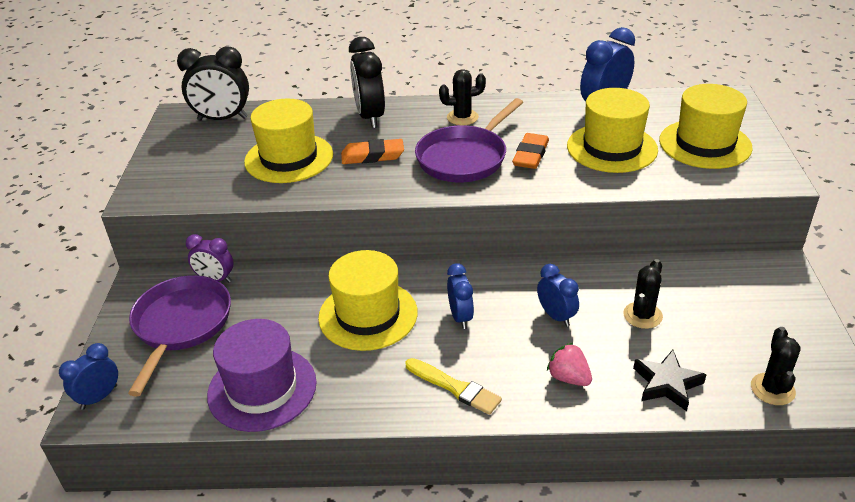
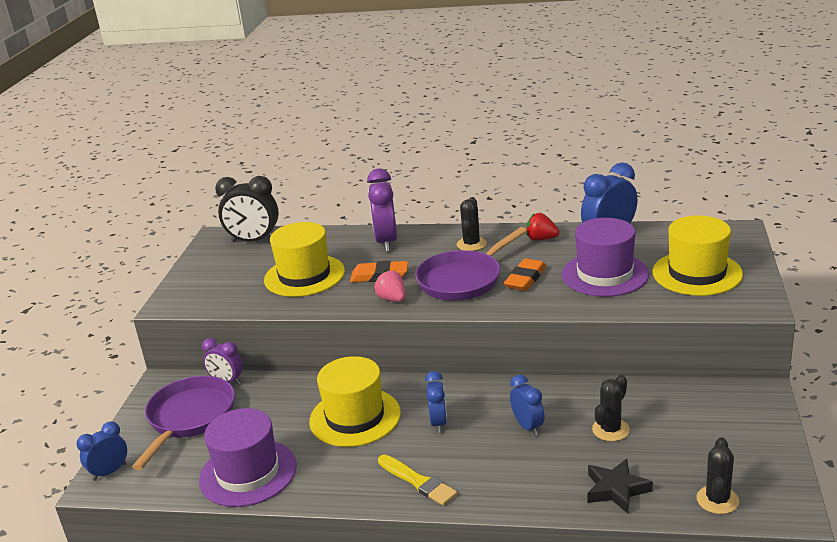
camera: 10 degrees right, 10 degrees down
black clock [349,37,385,128] -> purple clock [367,169,397,252]
black cactus [439,69,486,125] -> black cactus turned 75 degrees counterclockwise [457,197,487,251]
pink strawberry [547,343,592,386] -> pink strawberry moved to [374,270,406,302]
yellow hat [567,88,658,173] -> purple hat [562,218,649,297]
none -> red strawberry [526,213,560,241]

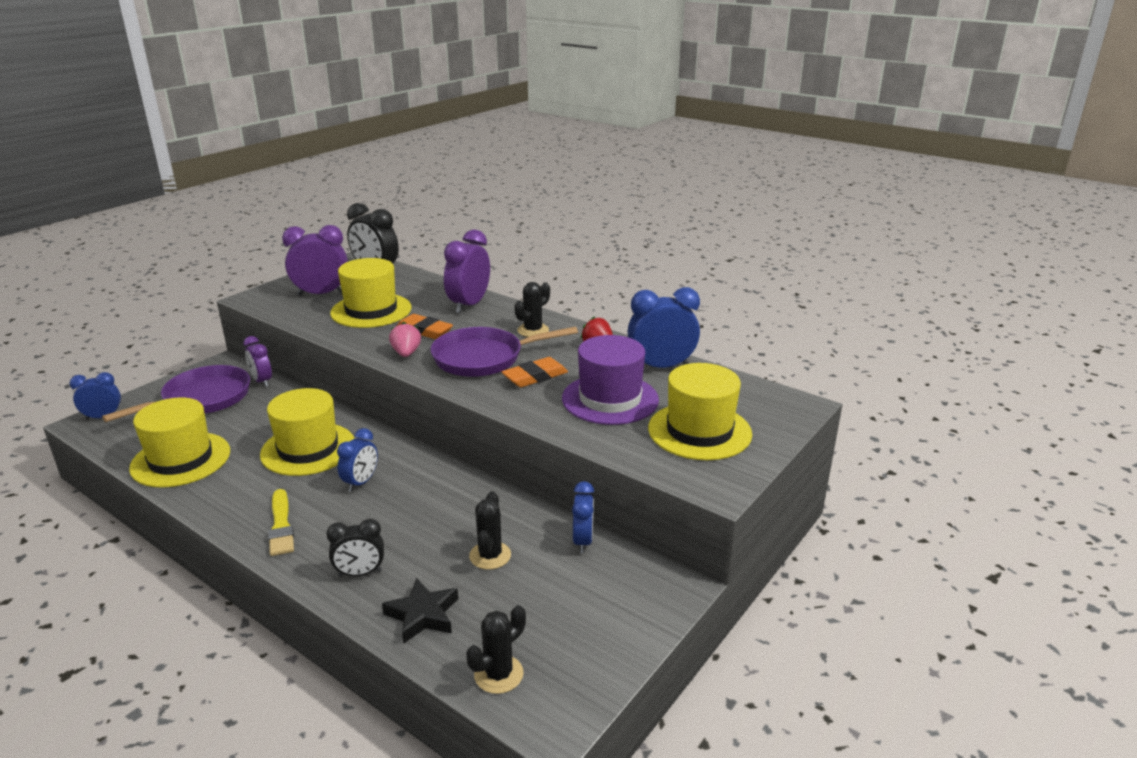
camera: 25 degrees right, 0 degrees up
purple hat [199,408,297,507] -> yellow hat [129,397,230,488]
blue clock [510,375,545,436] -> blue clock moved to [572,481,594,553]
black cactus [592,375,630,441] -> black cactus turned 60 degrees counterclockwise [469,491,511,570]
none -> purple clock [282,225,348,296]
none -> black clock [326,519,384,577]

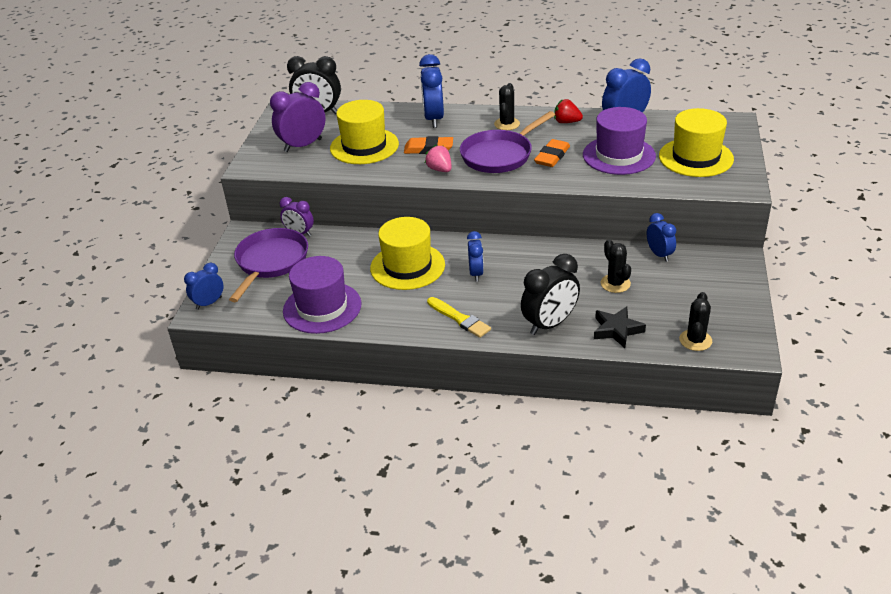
camera: 25 degrees left, 10 degrees up
yellow hat [129,397,230,488] -> purple hat [283,256,361,334]
black clock [326,519,384,577] -> black clock [521,254,580,335], size x1.64
purple clock [444,230,490,314] -> blue clock [419,54,444,128]

